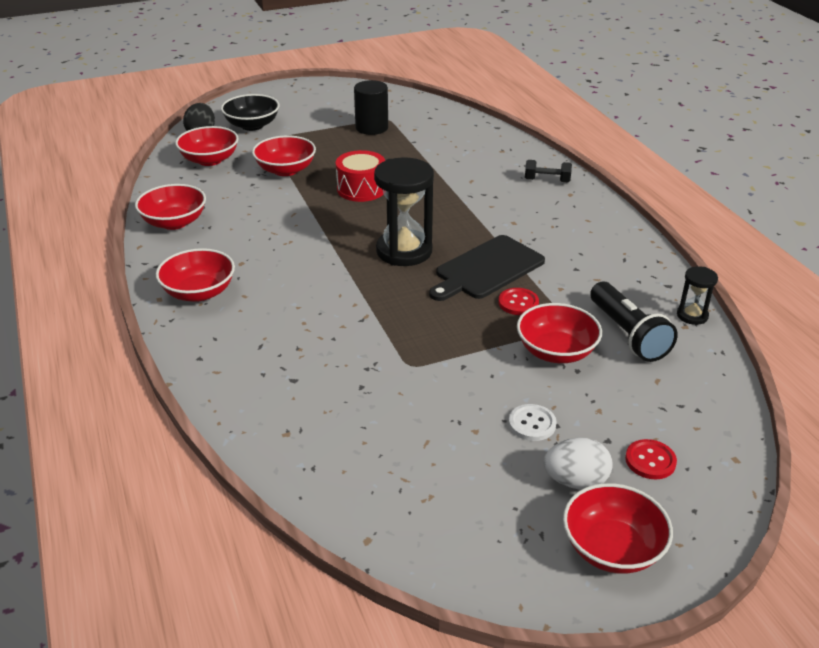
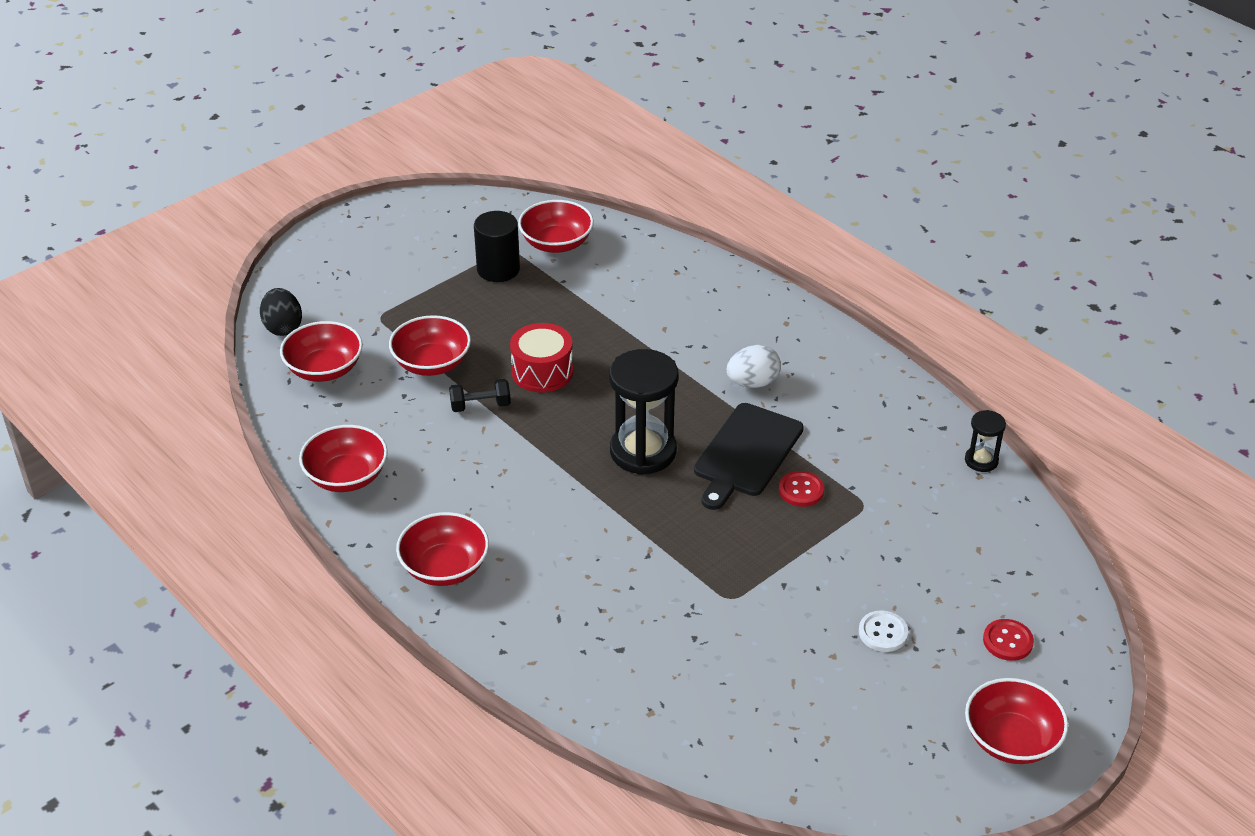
camera: 20 degrees left, 5 degrees up
black bowl [221,94,280,131] -> none
red bowl [517,303,602,363] -> red bowl moved to [518,200,594,253]
black dumbbell [525,160,572,182] -> black dumbbell moved to [449,379,511,412]
white egg [544,438,613,489] -> white egg moved to [726,345,781,388]
black flashlight [590,282,678,362] -> none

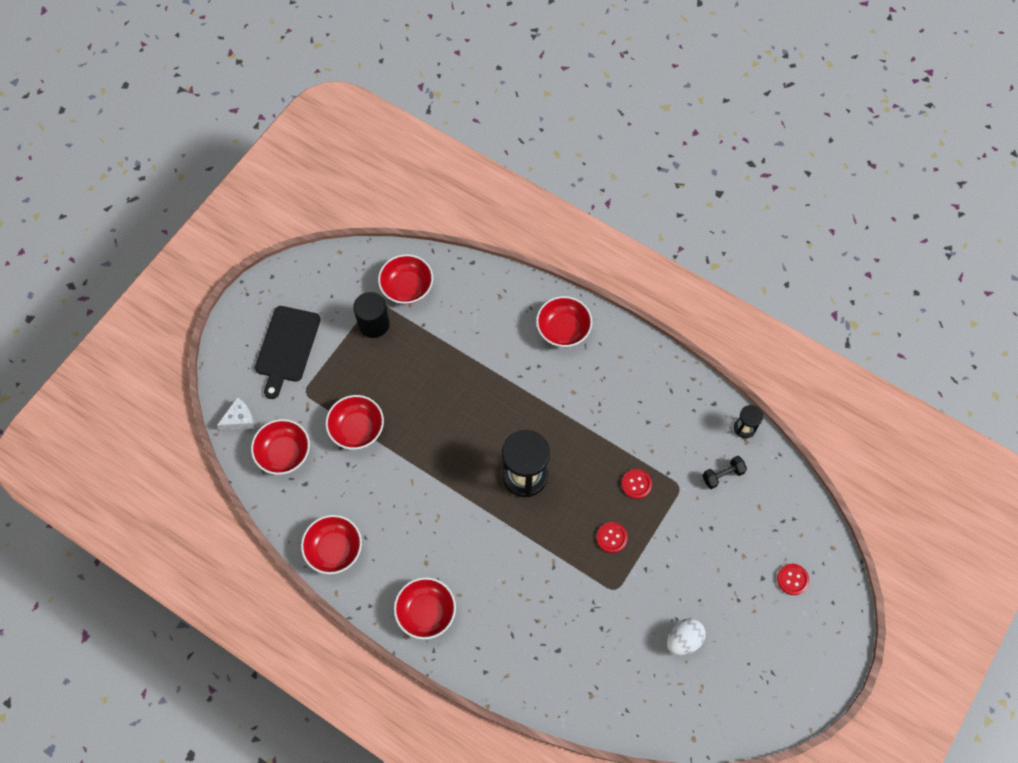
camera: 15 degrees left, 25 degrees up
black egg [260,288,302,336] -> white cheese [217,397,255,431]
black dumbbell [449,379,511,412] -> black dumbbell moved to [702,456,747,489]
red drum [510,323,573,393] -> none
black cutting board [694,403,804,510] -> black cutting board moved to [255,306,321,399]
white egg [726,345,781,388] -> white egg moved to [667,618,706,655]
white button [859,610,908,652] -> none
red bowl [965,678,1068,764] -> red bowl moved to [536,296,592,347]
none -> red button [597,522,628,553]

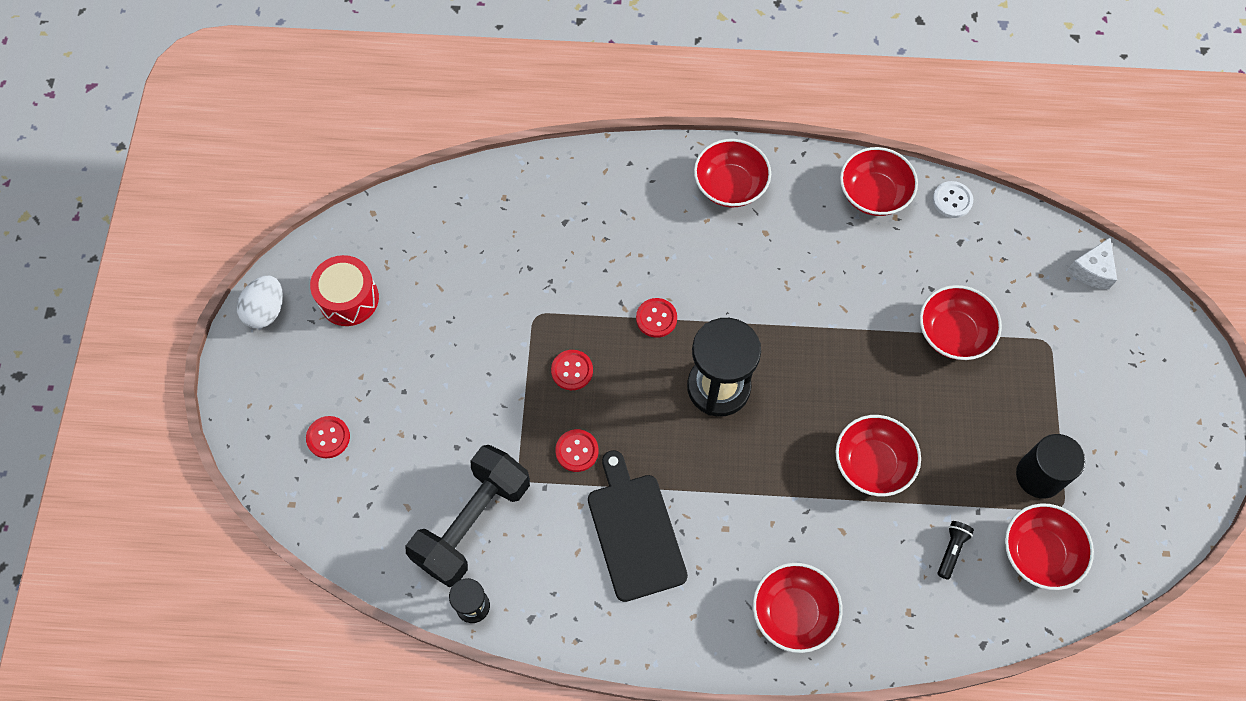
camera: 150 degrees right, 0 degrees up
red bowl [251,419,310,475] -> red bowl moved to [835,415,921,496]
black cutting board [255,306,321,399] -> black cutting board moved to [588,450,688,602]
white egg [667,618,706,655] -> white egg moved to [237,276,283,328]
black dumbbell [702,456,747,489] -> black dumbbell [406,445,530,587], size x2.21
none -> red drum [310,255,379,326]
none -> red button [636,298,677,338]
none -> white button [933,181,973,218]
none -> black flashlight [938,521,974,580]

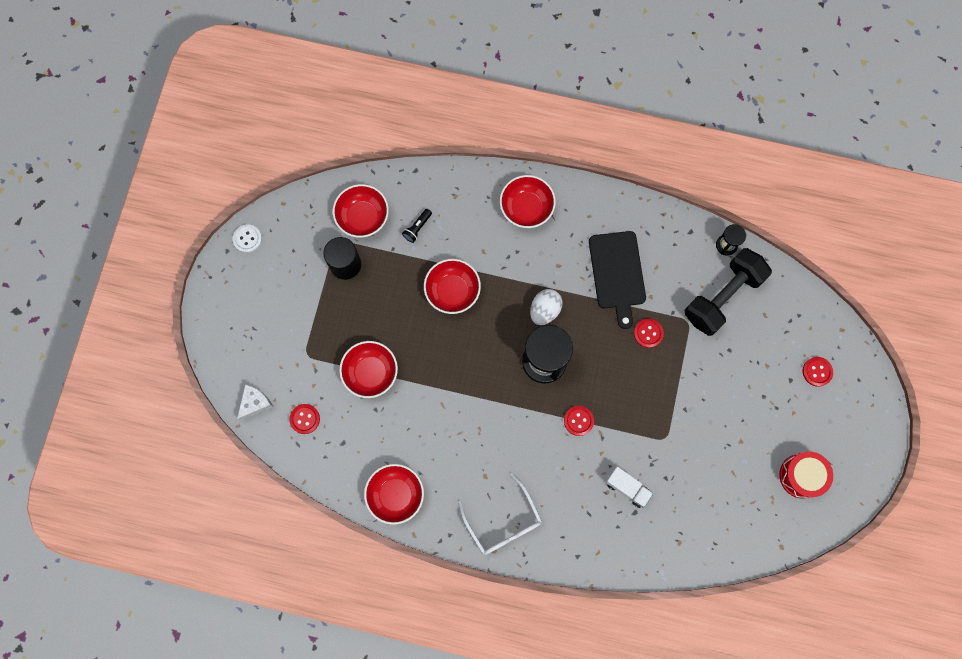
camera: 170 degrees left, 10 degrees up
white egg [237,276,283,328] -> white egg moved to [530,289,563,325]
red button [551,350,593,390] -> red button moved to [289,404,320,434]
red bowl [694,139,771,207] -> white glasses [458,473,542,555]
white button [933,181,973,218] -> white button moved to [232,224,262,253]
none -> white truck [605,466,653,508]

